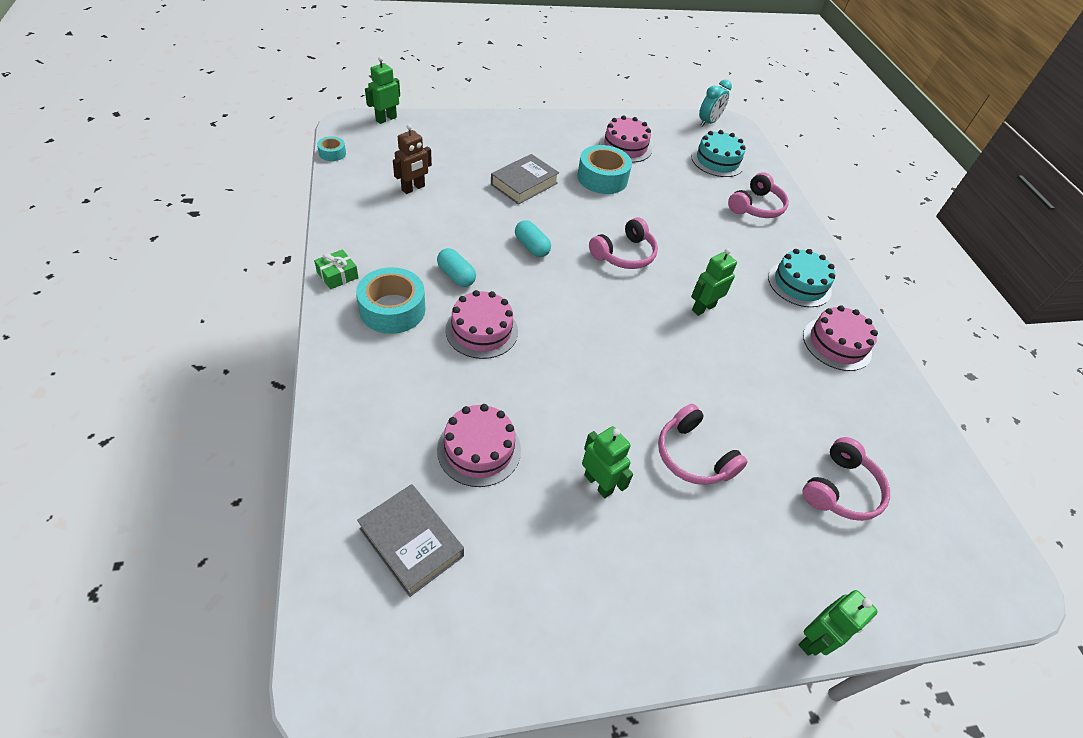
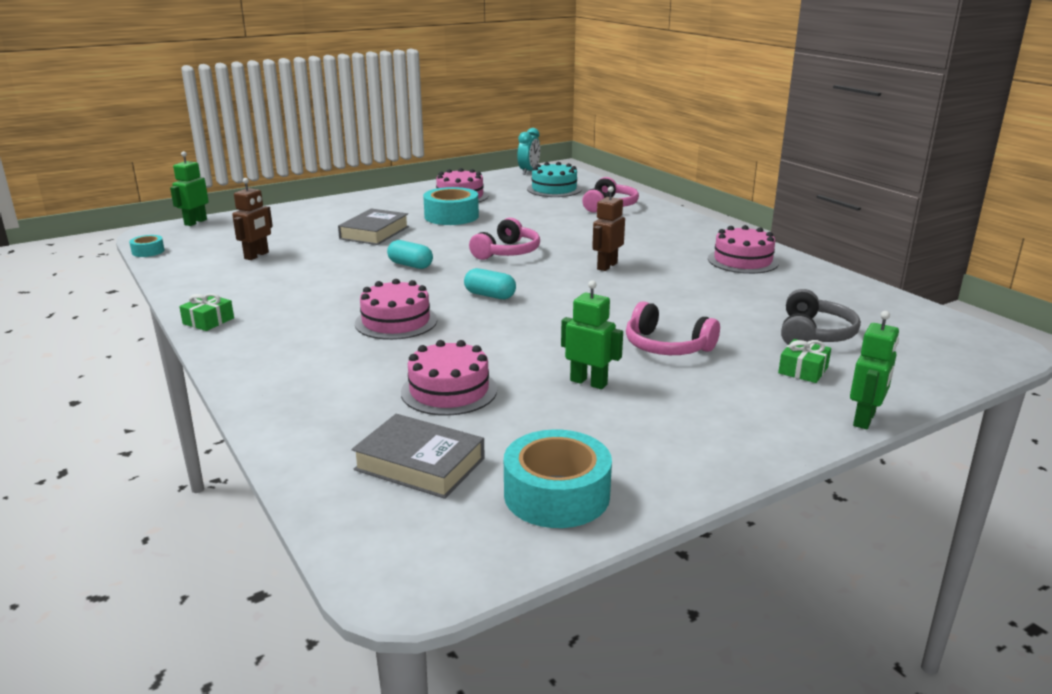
camera: 15 degrees left, 25 degrees down
turquoise tape [356,267,426,334] -> turquoise tape moved to [504,430,612,528]
turquoise capsule [437,248,476,287] -> turquoise capsule moved to [464,268,516,299]
green robot [691,248,737,316] -> brown robot [592,186,625,271]
turquoise cake [768,249,835,307] -> none
pink headphones [802,437,890,521] -> grey headphones [781,289,861,345]
none -> green gift [778,339,831,383]

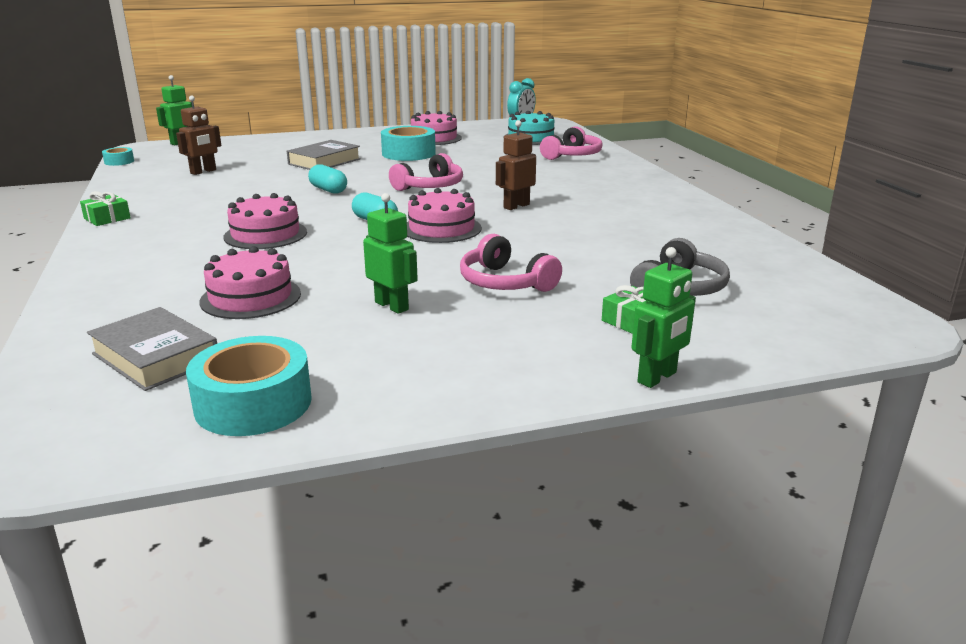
camera: 15 degrees right, 0 degrees up
pink cake [708,225,779,274] -> pink cake moved to [407,188,482,243]

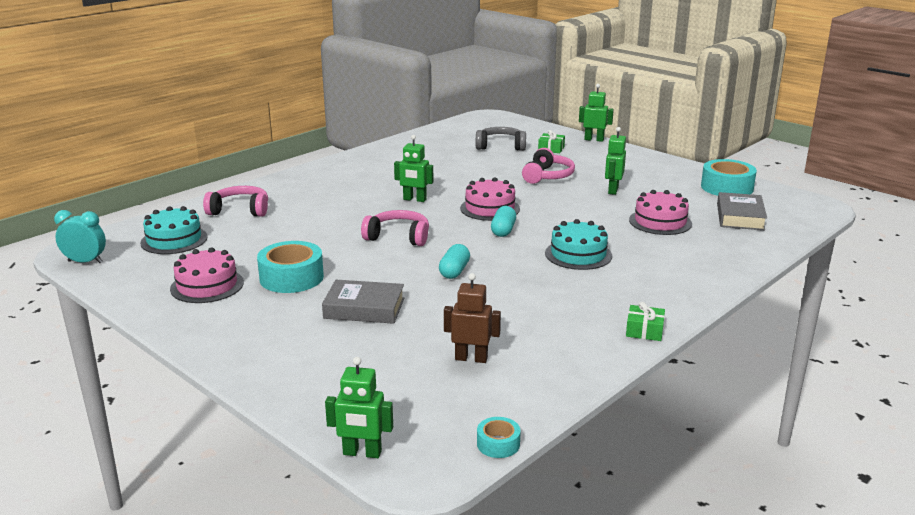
camera: 120 degrees left, 0 degrees up
pink cake [223,193,307,249] -> turquoise cake [545,219,612,270]
brown robot [496,120,536,210] -> green robot [394,135,433,202]

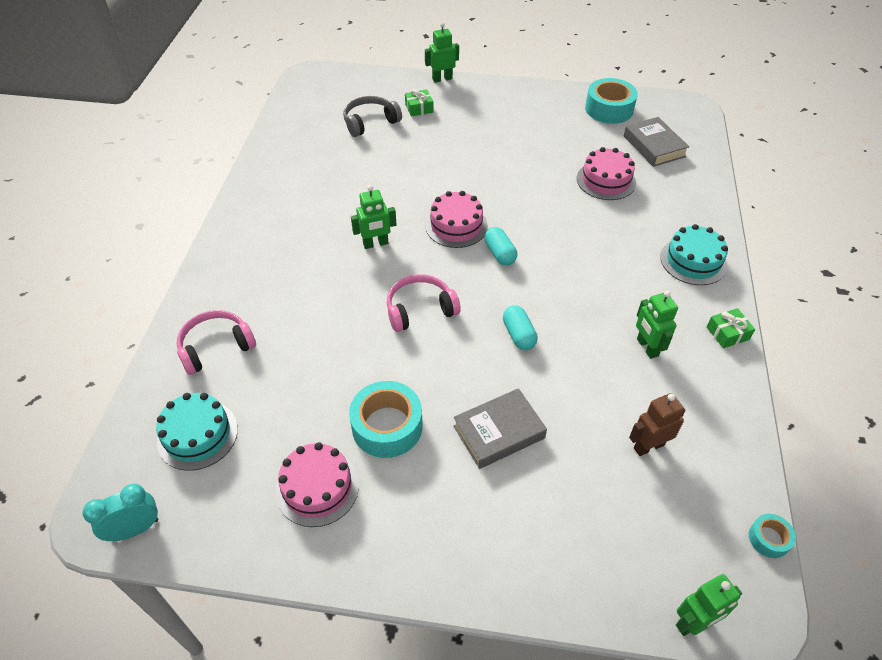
camera: 35 degrees left, 25 degrees up
pink headphones [522,148,575,184] -> none
turquoise cake [545,219,612,270] -> turquoise cake moved to [660,224,728,285]
green robot [605,127,626,195] -> green robot moved to [636,291,678,359]

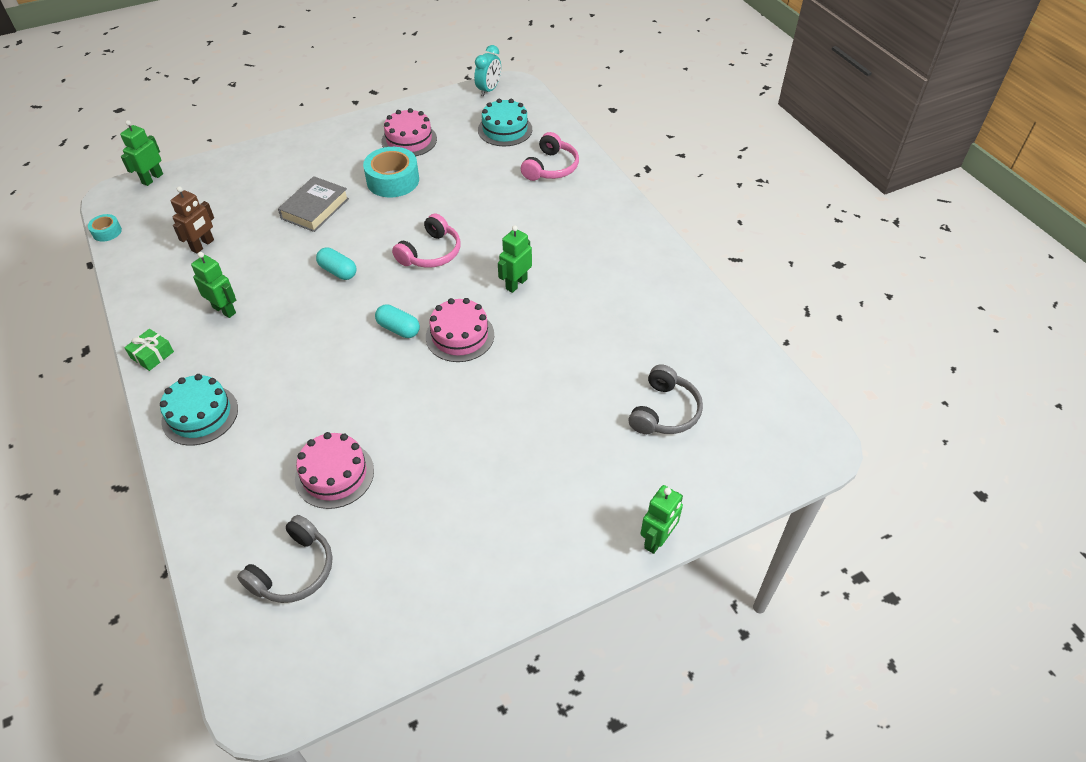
camera: 145 degrees right, 0 degrees up
green gift [405,89,434,117] -> none
turquoise tape [585,78,638,124] -> none
grey book [624,117,689,167] -> grey headphones [237,515,333,603]

